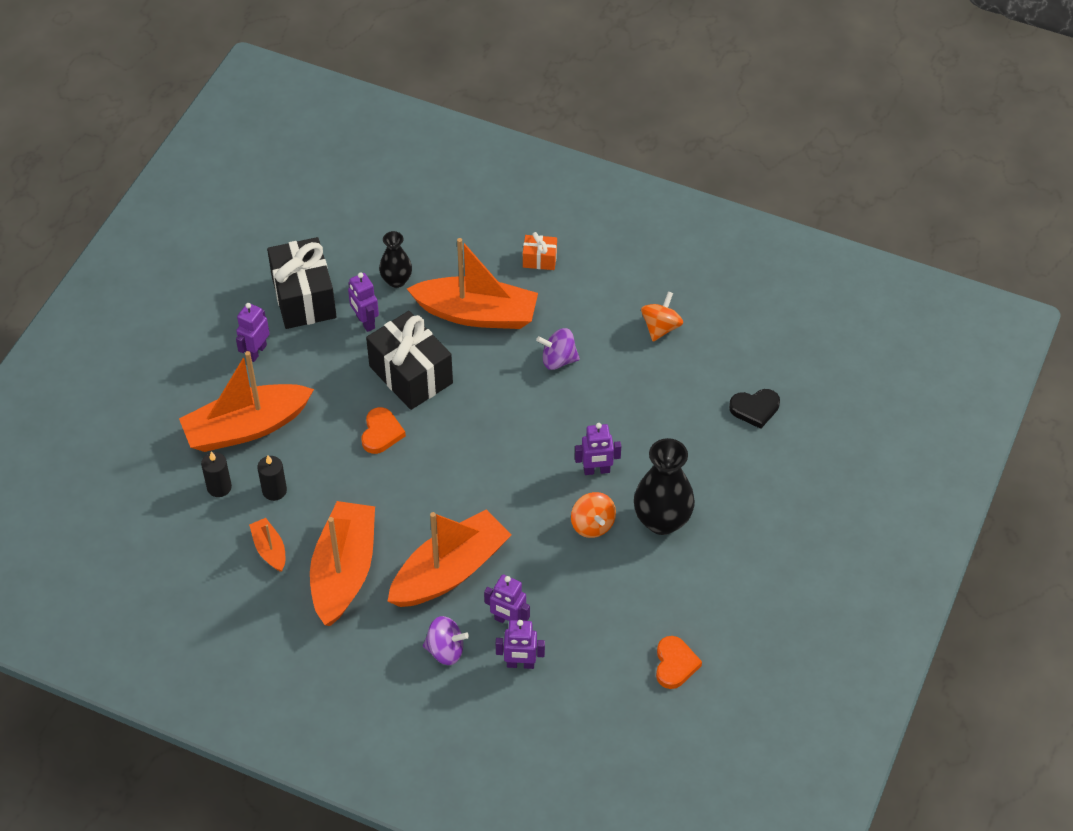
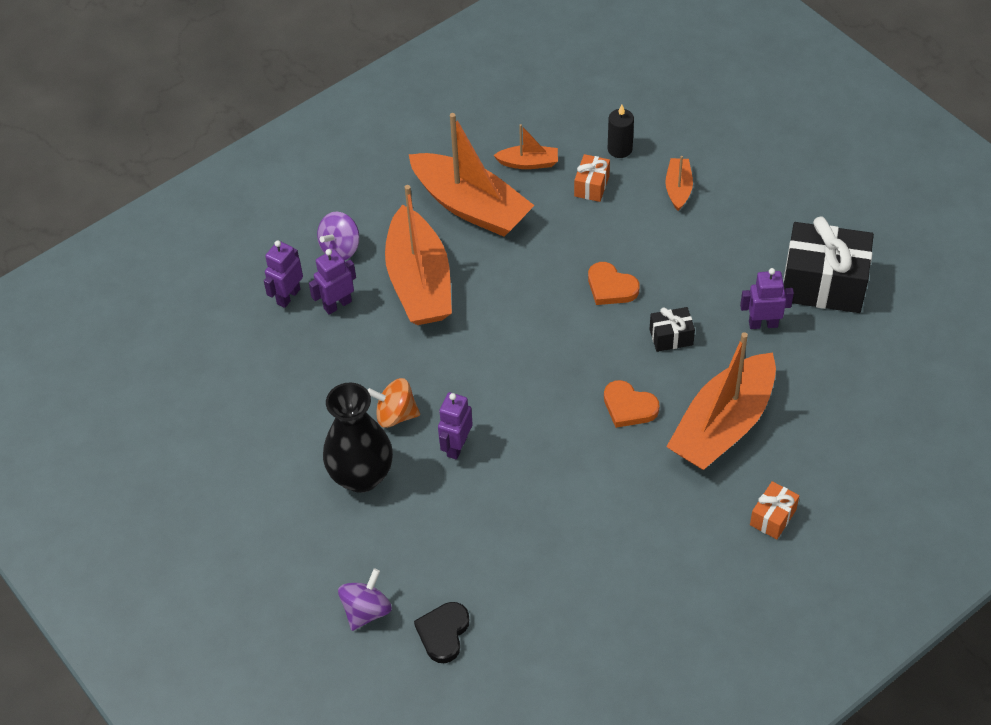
camera: 120 degrees right, 0 degrees up
orange boat [179,351,314,452] -> orange boat [665,156,693,211], size x0.46
purple robot [236,303,270,362] -> none
black candle [257,455,287,501] -> orange gift [574,154,610,202]
black gift [366,311,453,410] -> black gift [649,307,695,352], size x0.48
black vase [379,231,412,288] -> none
purple spinning top [536,328,580,370] -> purple spinning top moved to [338,569,392,631]
orange spinning top [641,291,683,342] -> none
orange heart [656,636,702,689] -> orange heart moved to [604,380,660,428]

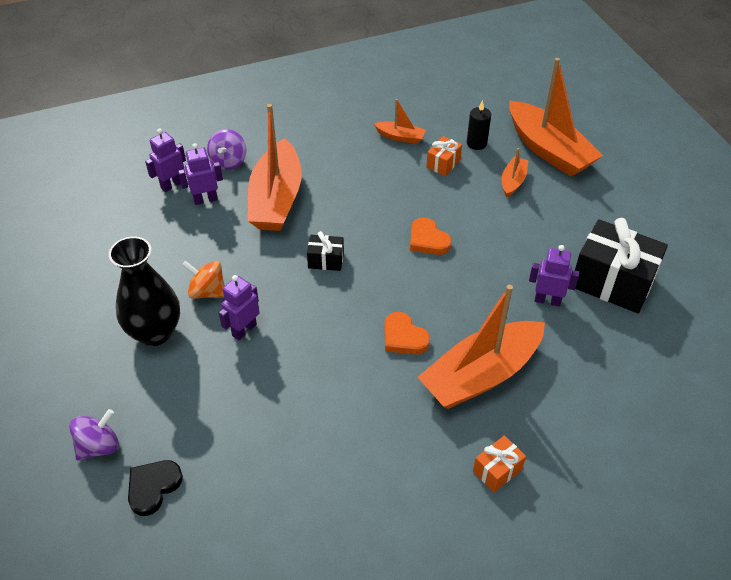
camera: 15 degrees right, 5 degrees down
purple spinning top [317,212,360,260] -> purple spinning top turned 45 degrees counterclockwise [207,129,246,170]
orange boat [409,113,535,237] -> orange boat moved to [509,58,603,176]
black gift [649,307,695,352] -> black gift moved to [307,231,344,271]

